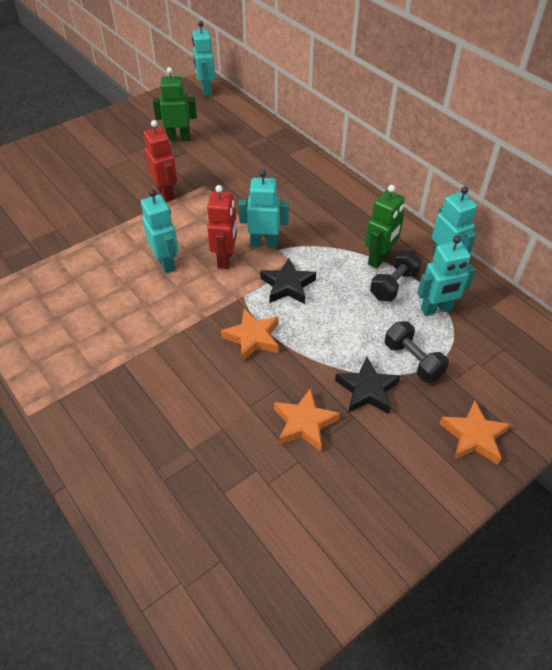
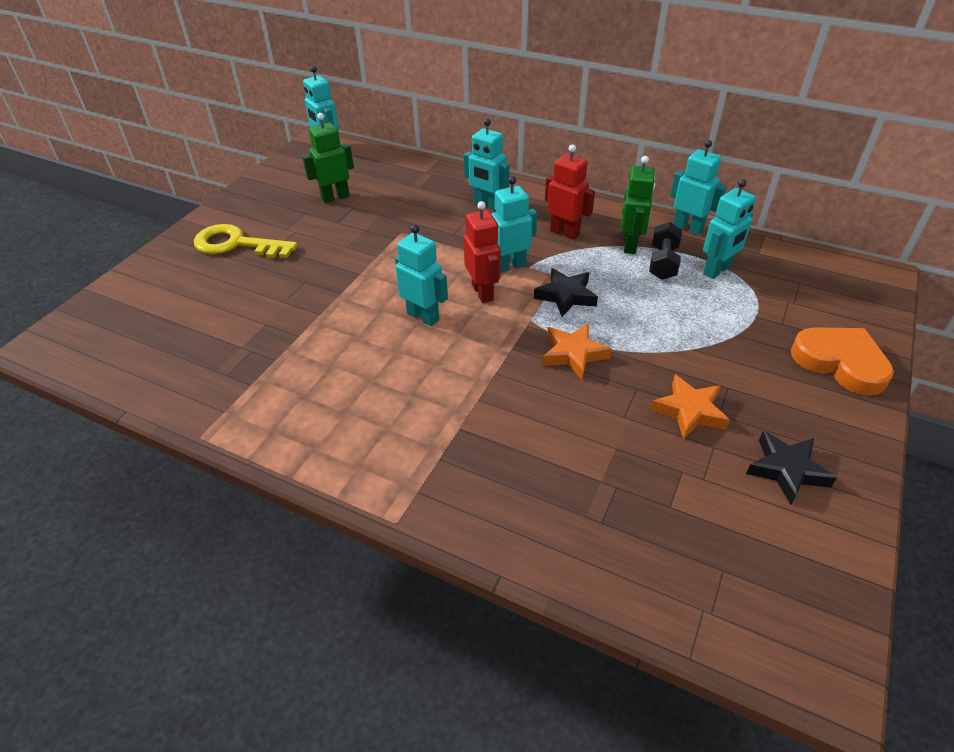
camera: 25 degrees left, 5 degrees down
red robot [143,120,177,202] -> red robot moved to [545,144,595,240]
black star [335,357,400,414] -> black star moved to [746,431,837,505]
black dumbbell [385,321,449,382] -> none
orange star [439,400,511,465] -> orange heart [791,327,894,396]
none -> yellow key [194,224,298,258]
none -> turquoise robot [464,119,510,210]

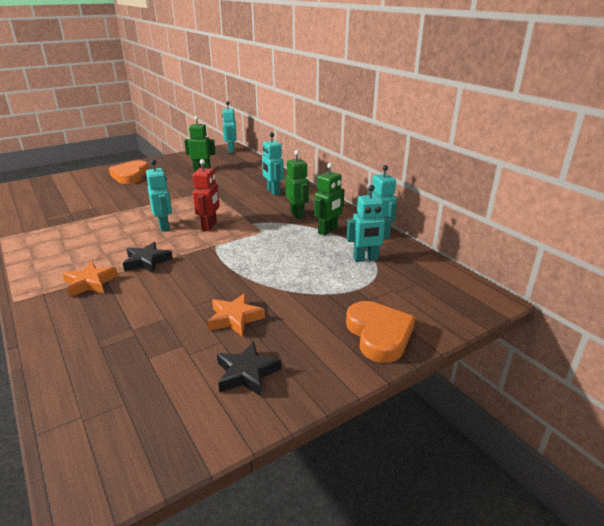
camera: 30 degrees right, 15 degrees down
yellow key [194,224,298,258] -> orange heart [109,160,149,184]
turquoise robot [491,176,537,273] -> none
black star [534,268,598,317] -> black star moved to [123,242,173,273]
orange star [542,323,611,379] -> orange star moved to [62,261,118,298]
red robot [545,144,595,240] -> green robot [285,150,309,219]
black dumbbell [649,222,682,280] -> none

